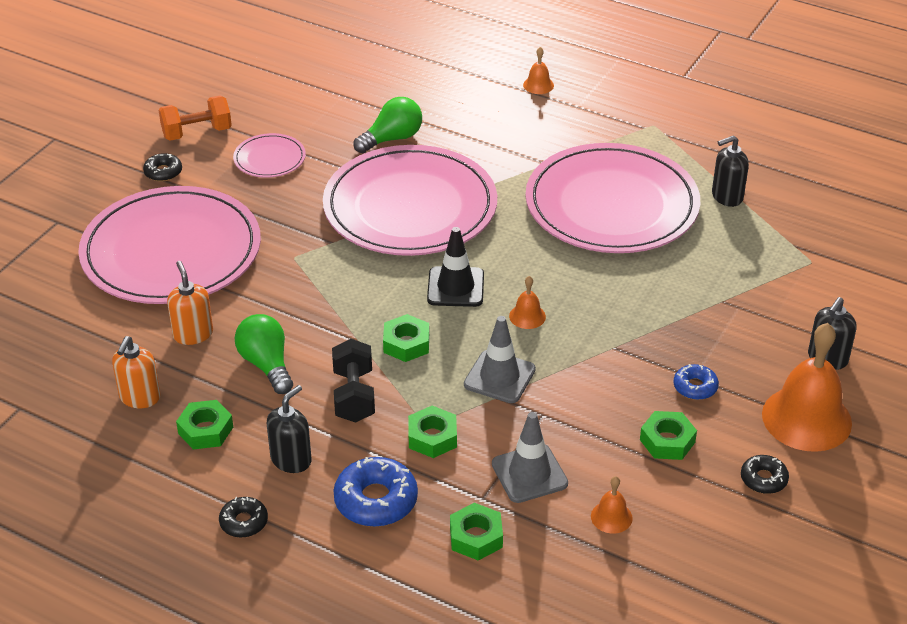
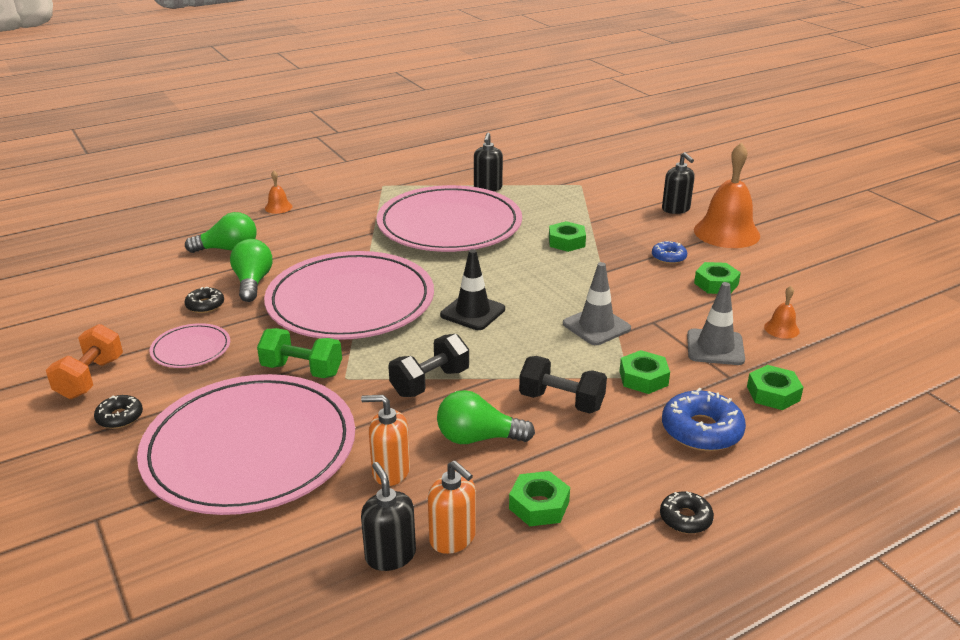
camera: 60 degrees left, 10 degrees down
black soap dispenser [267,385,312,473] -> black soap dispenser moved to [361,462,416,571]
green nut [383,314,429,362] -> green nut moved to [549,221,586,252]
orange bell [509,276,546,329] -> none
black donut [741,455,789,494] -> black donut moved to [184,286,224,313]
none -> green light bulb [185,212,257,253]
none -> green dumbbell [257,328,342,378]
none -> black dumbbell [388,334,469,397]

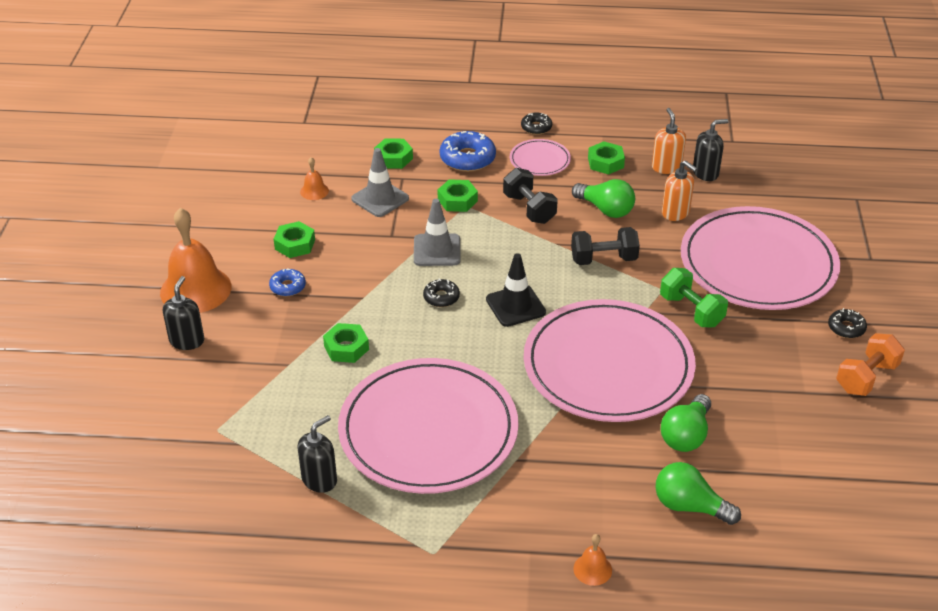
camera: 145 degrees left, 10 degrees up
pink plate [149,323,230,368] -> pink plate moved to [510,139,571,176]
black donut [184,286,224,313] -> black donut moved to [423,279,460,307]
black soap dispenser [361,462,416,571] -> black soap dispenser turned 120 degrees counterclockwise [693,119,728,181]

